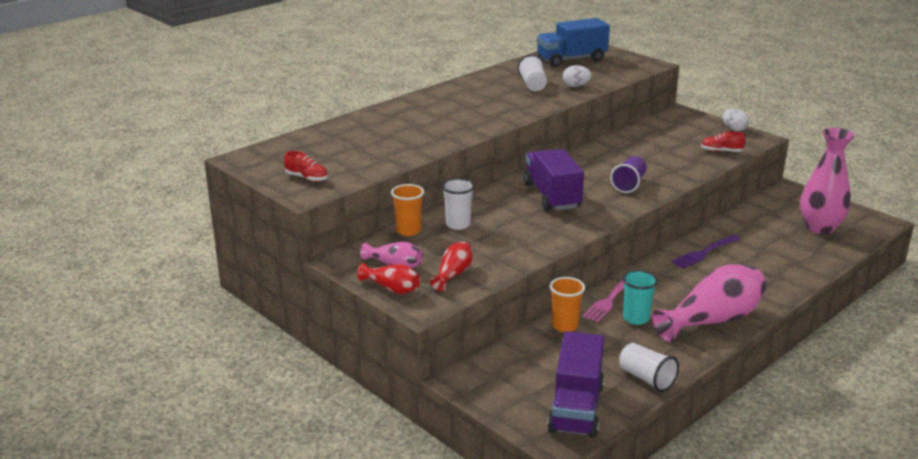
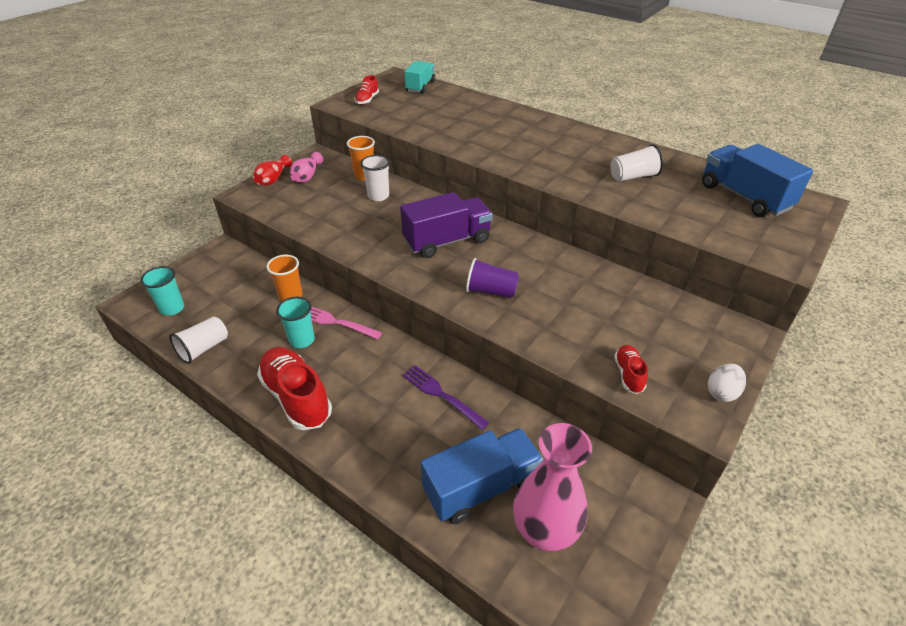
camera: 80 degrees right, 15 degrees up
red vase [430,242,473,291] -> none
purple truck [547,331,604,438] -> turquoise cup [140,266,184,316]
white egg [562,65,591,87] -> none
pink vase [652,264,767,342] -> red shoe [257,347,332,430]
none -> turquoise truck [404,61,435,93]
none -> blue truck [421,428,543,524]

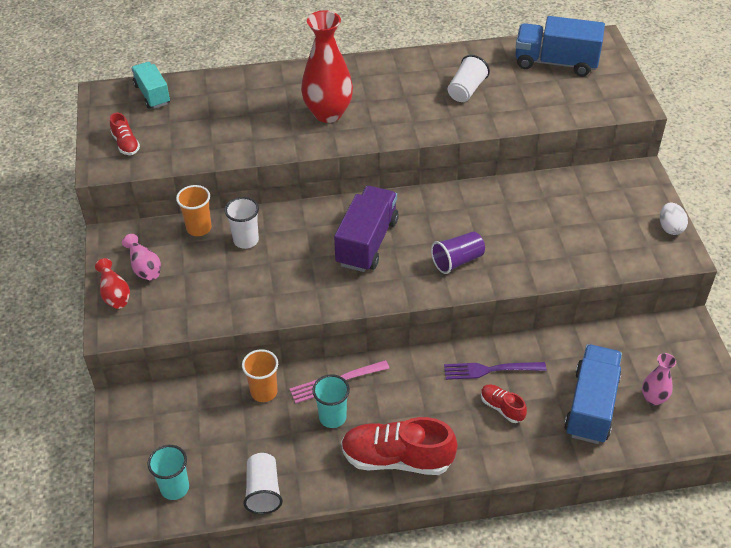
camera: 45 degrees left, 5 degrees up
pink vase [513,423,592,551] -> pink vase [642,353,676,405], size x0.51
red shoe [614,345,648,394] -> red shoe moved to [481,384,527,423]
none -> red vase [301,10,353,123]

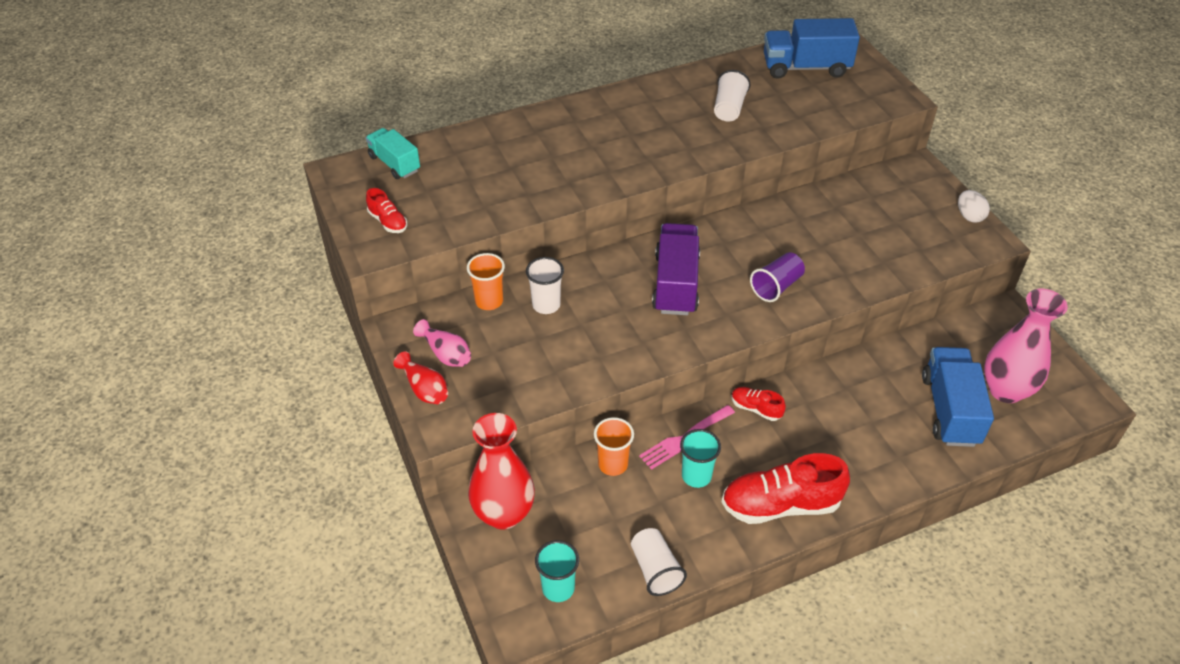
camera: 15 degrees left, 0 degrees up
red vase [301,10,353,123] -> red vase moved to [468,413,535,530]
purple fork [444,362,546,380] -> none
red shoe [481,384,527,423] -> red shoe moved to [731,387,786,421]
pink vase [642,353,676,405] -> pink vase [984,289,1068,403], size x1.95

